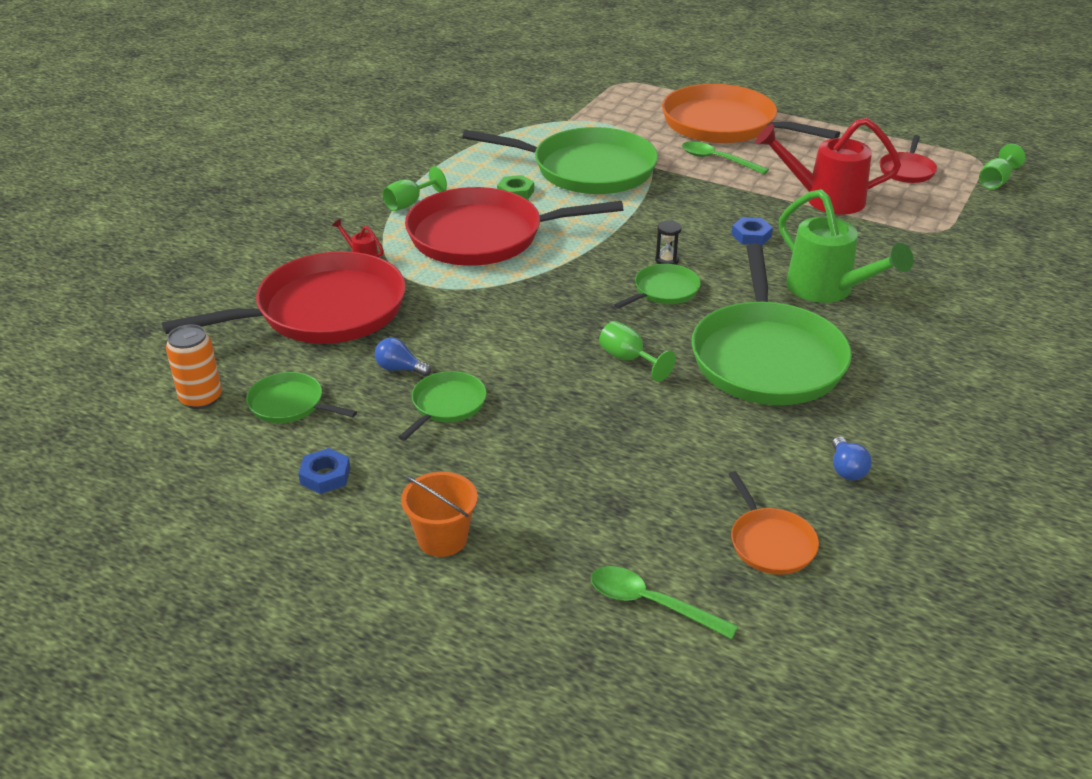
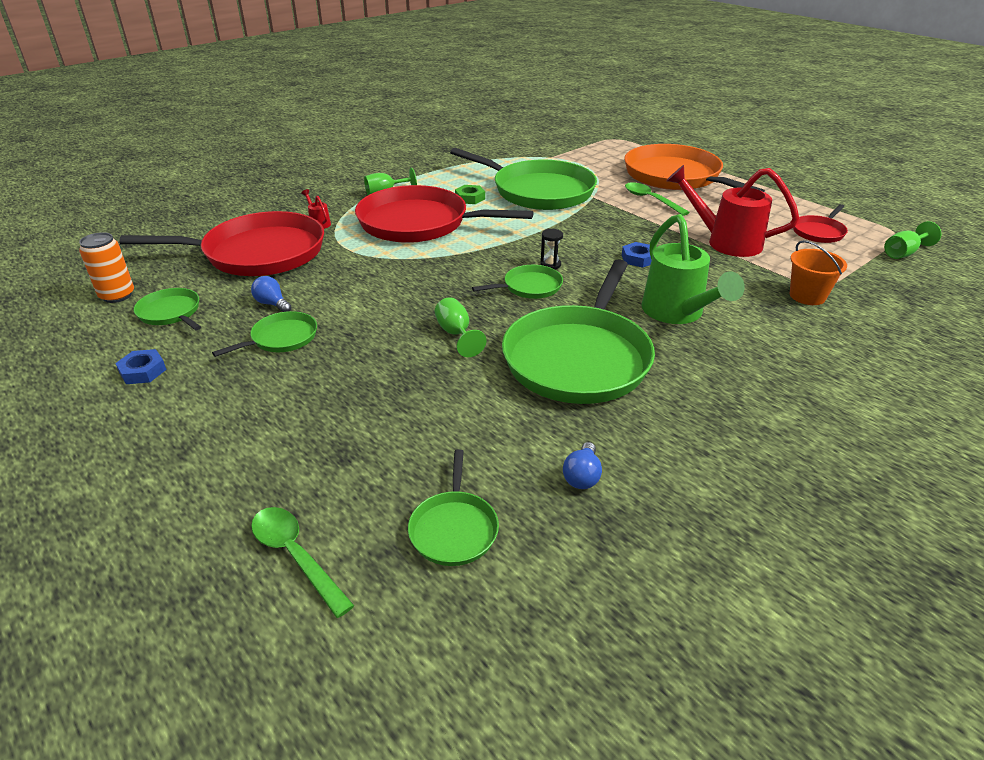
camera: 20 degrees right, 0 degrees up
orange bucket [401,472,478,557] -> orange bucket moved to [790,240,847,305]
orange pan [729,471,819,575] -> green pan [408,449,499,566]

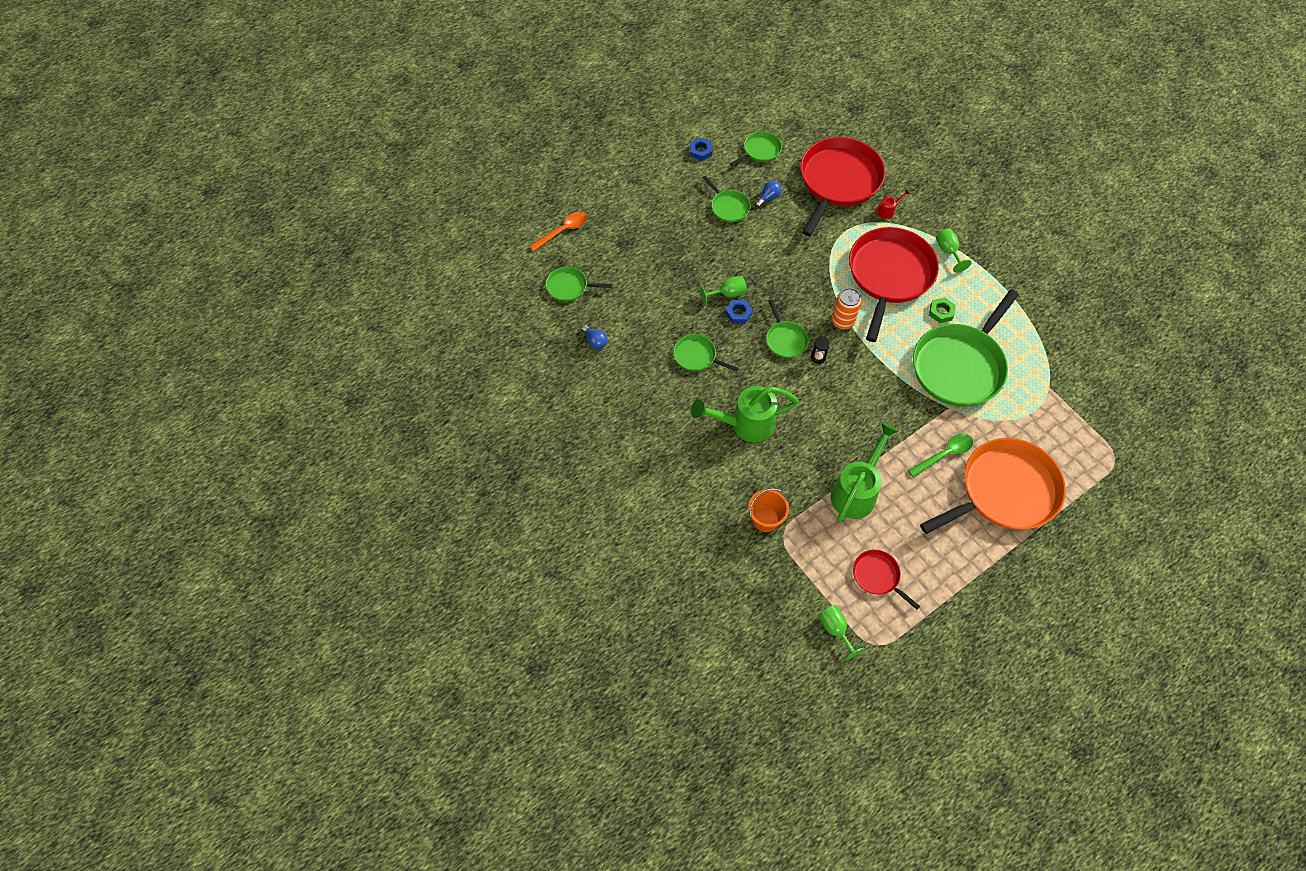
camera: 95 degrees right, 25 degrees up
orange can [79,232,134,303] -> orange can moved to [831,288,862,330]
red pan [119,211,324,276] -> red pan turned 150 degrees counterclockwise [800,137,885,236]
green spoon [251,507,354,618] -> orange spoon [529,212,587,252]
green pan [502,259,655,404] -> green pan [673,334,739,372], size x0.46
blue light bulb [563,442,602,489] -> blue light bulb turned 150 degrees counterclockwise [582,325,608,349]
blue nut [622,242,652,268] -> blue nut moved to [725,300,753,324]
red watering can [666,165,799,257] -> green watering can [831,422,899,522]

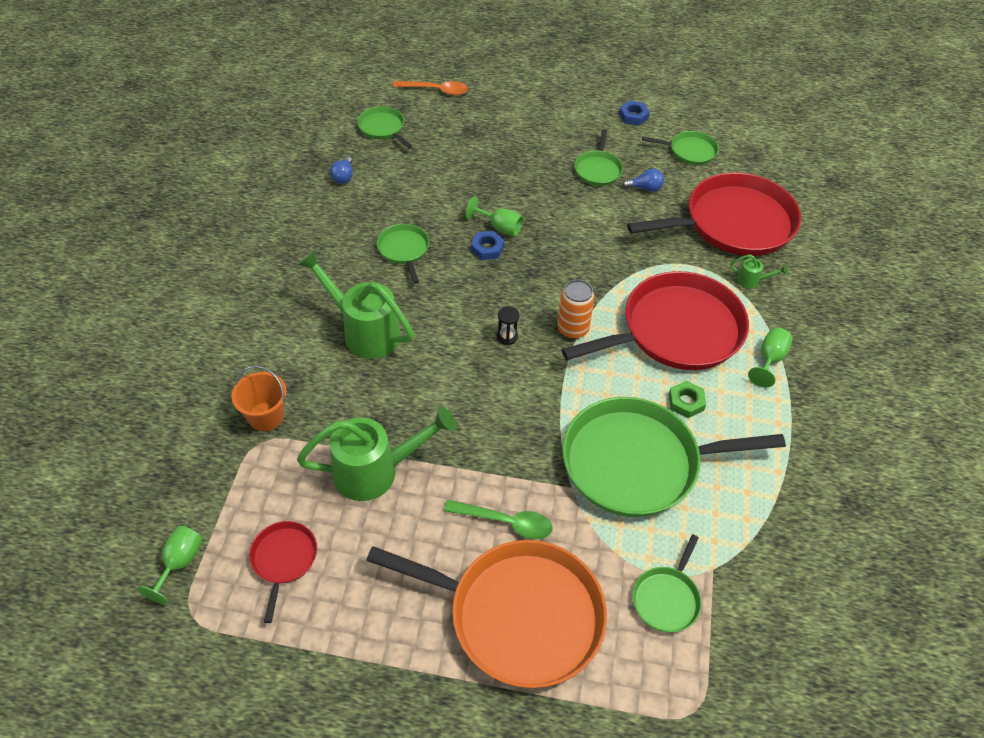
camera: 45 degrees right, 10 degrees down
green pan [766,300,809,358] -> green pan moved to [632,534,702,632]
red watering can [875,189,911,219] -> green watering can [730,254,788,288]

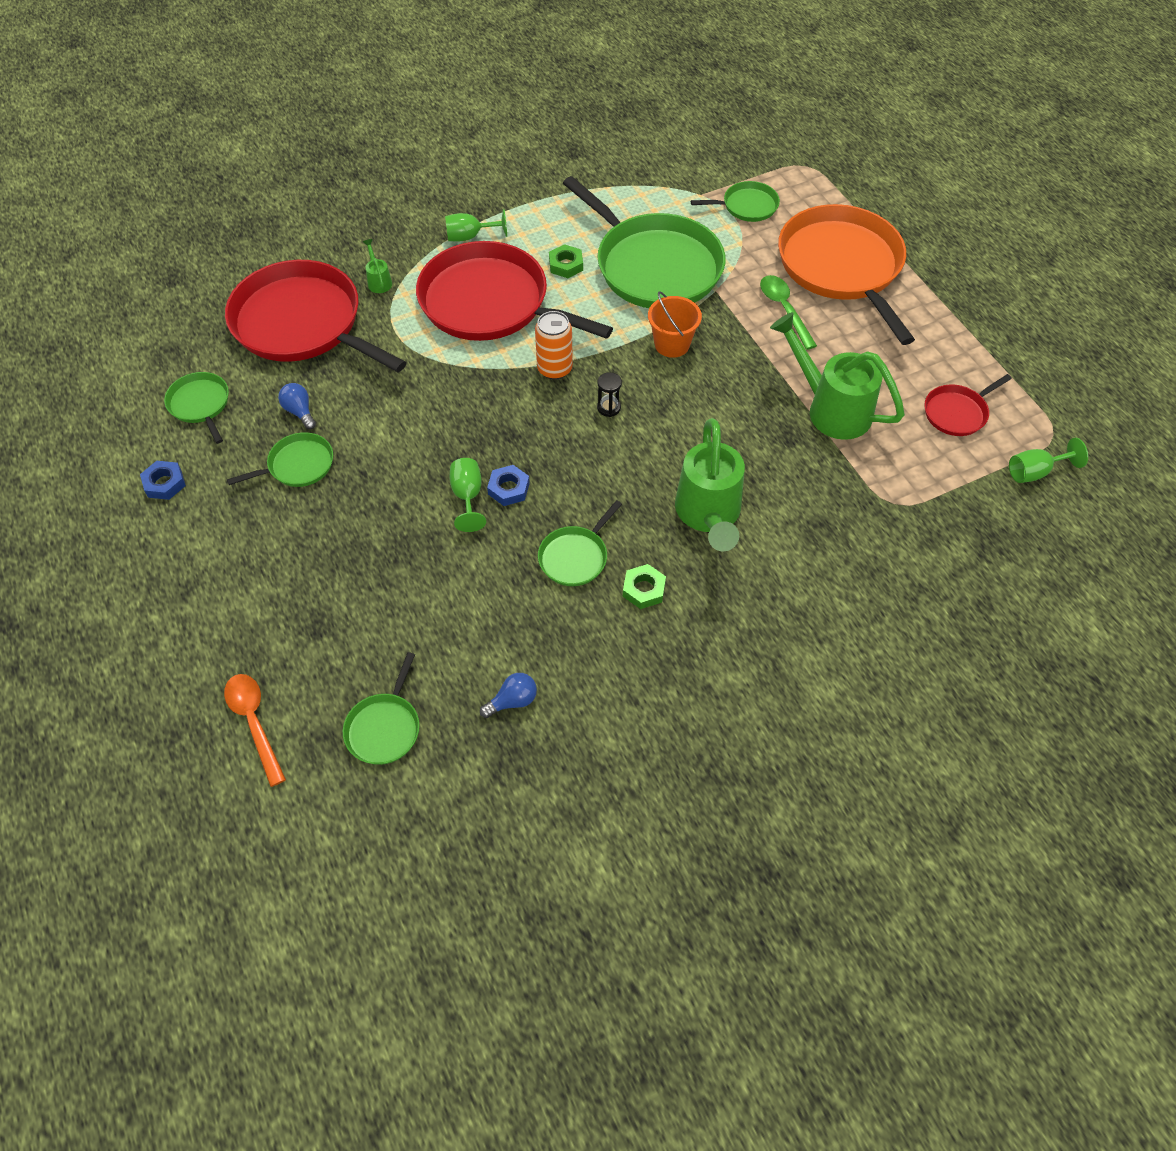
camera: 125 degrees left, 5 degrees up
orange bucket [231,366,287,431] -> orange bucket moved to [648,291,702,358]
none -> green nut [623,564,666,609]

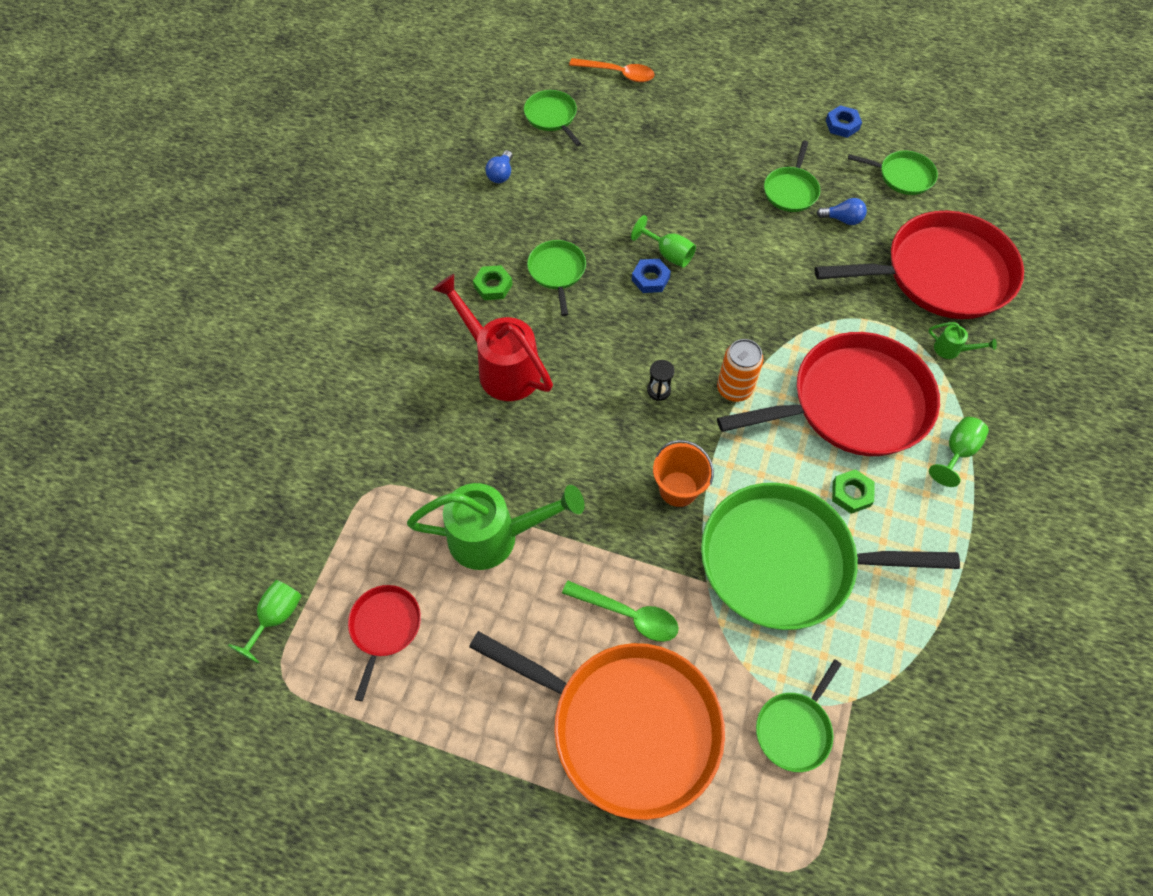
camera: 135 degrees right, 5 degrees up
green watering can [675,418,745,552] -> red watering can [432,274,553,401]

